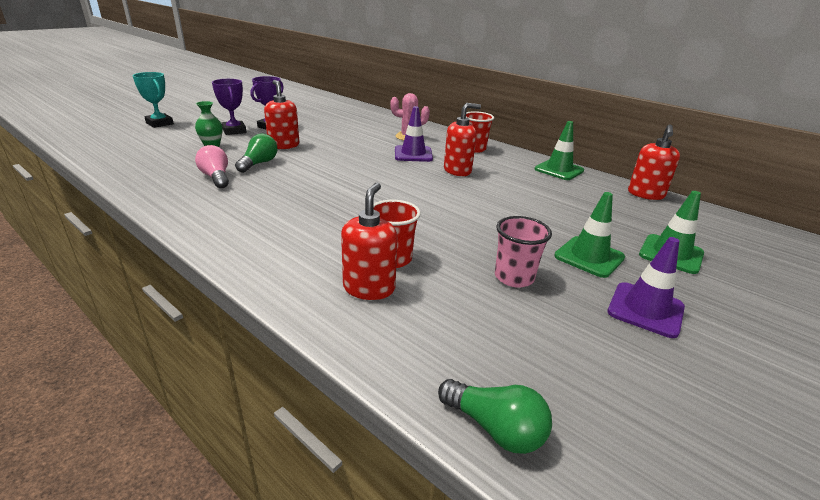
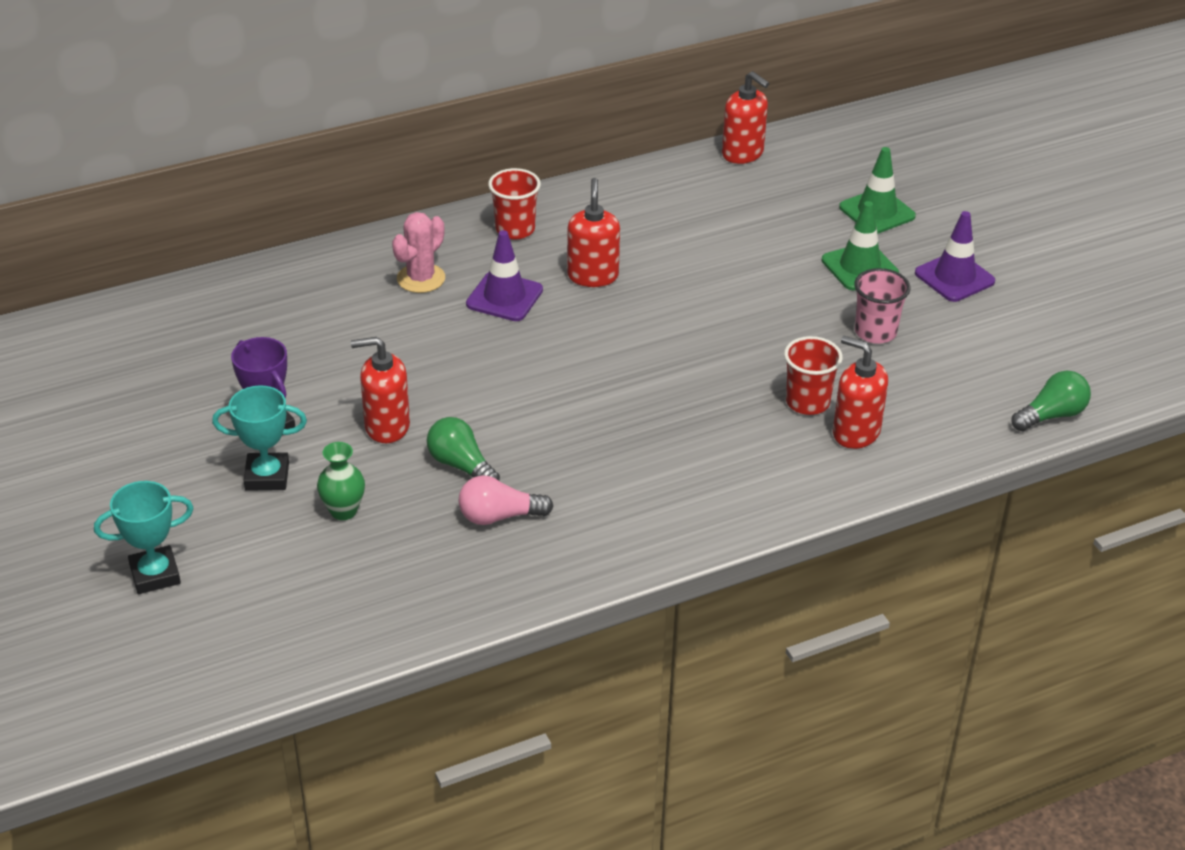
camera: 65 degrees left, 10 degrees up
purple trophy [212,79,247,135] -> turquoise trophy [212,385,307,491]
green traffic cone [535,121,584,180] -> none

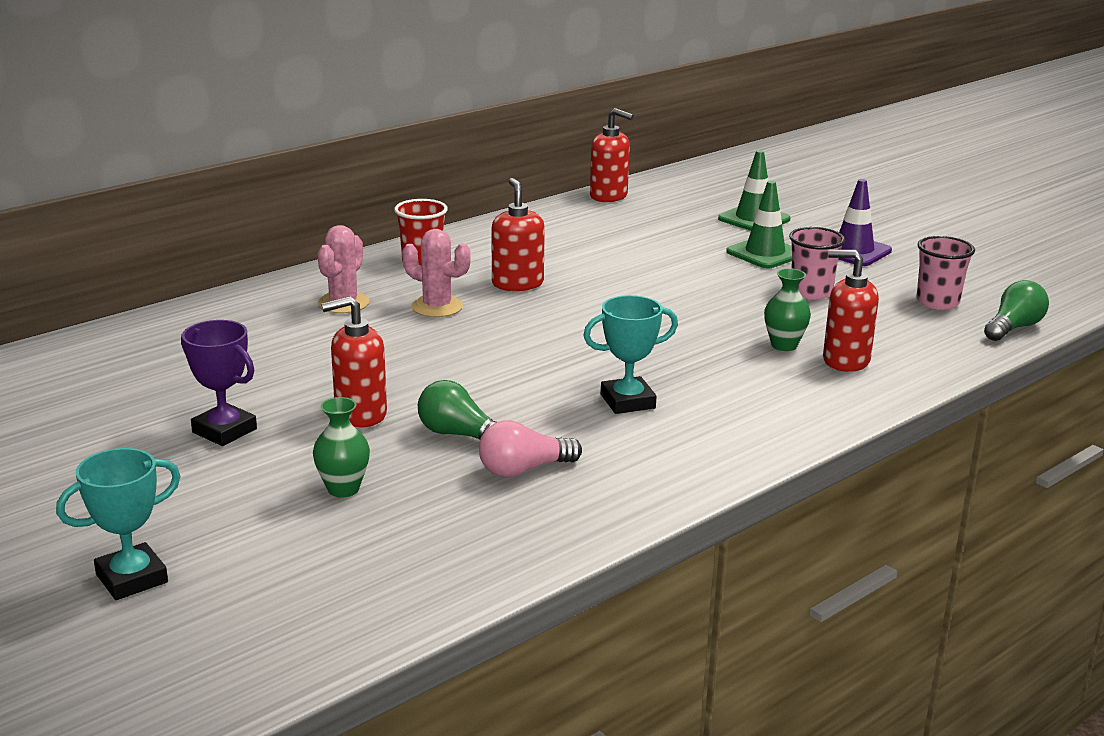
camera: 15 degrees left, 15 degrees down
turquoise trophy [212,385,307,491] -> turquoise trophy moved to [583,295,678,414]
purple traffic cone [466,230,543,321] -> pink cactus [402,229,471,317]
red cup [784,336,843,415] -> green vase [764,268,811,351]
none -> pink cup [916,236,975,310]

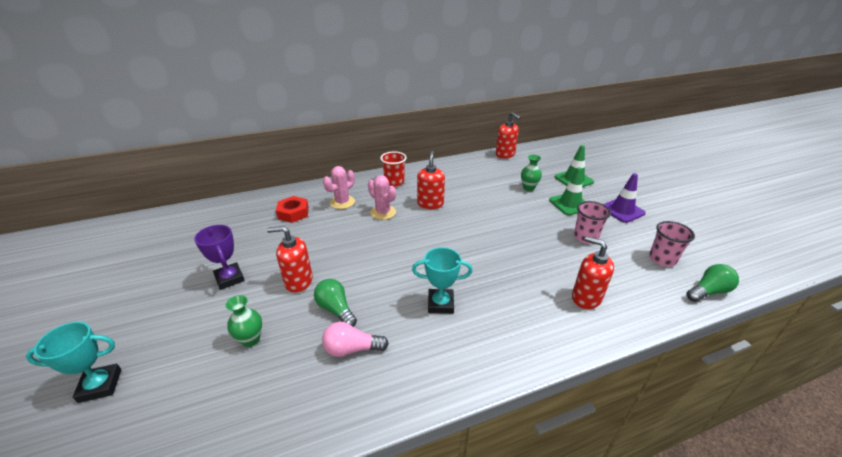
camera: 20 degrees right, 10 degrees up
green vase [764,268,811,351] -> green vase moved to [521,155,542,191]
none -> red nut [276,196,309,223]

